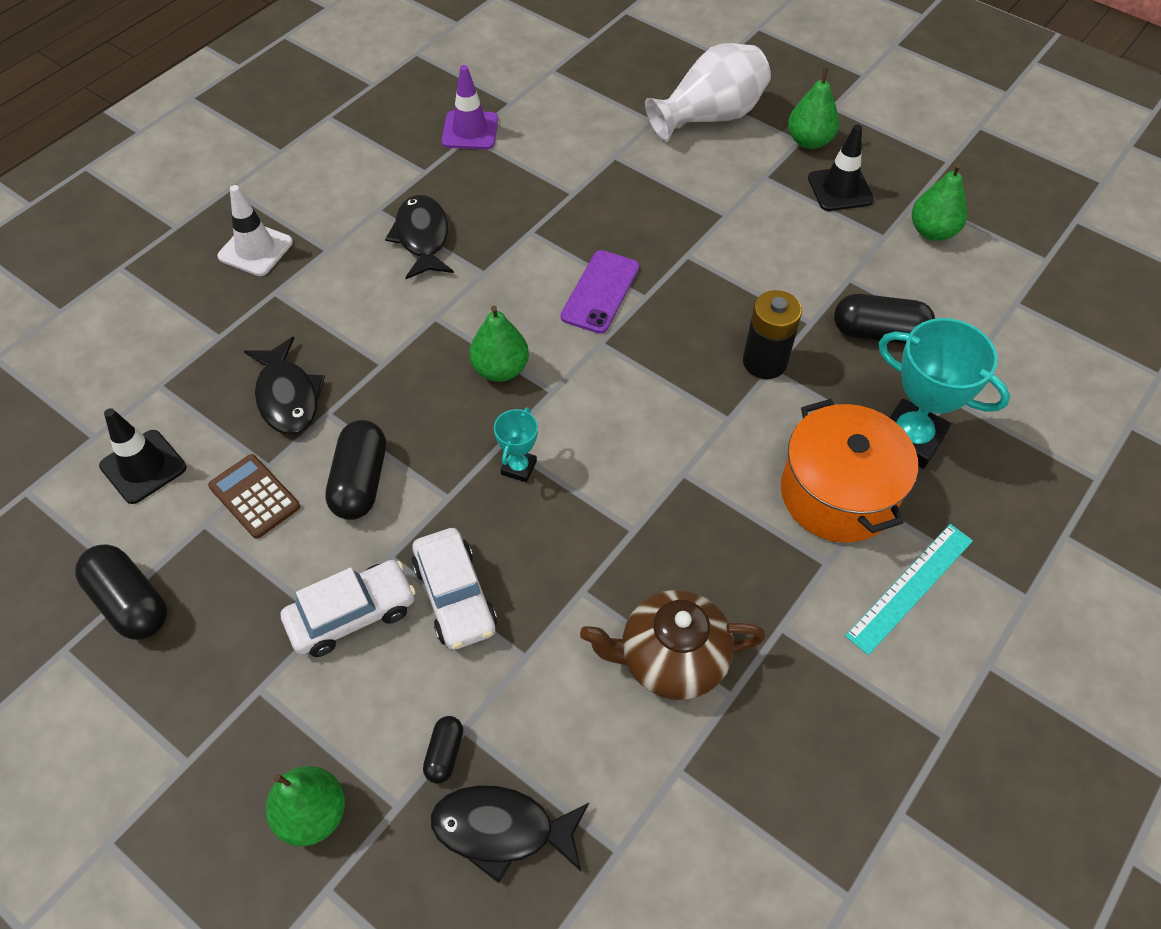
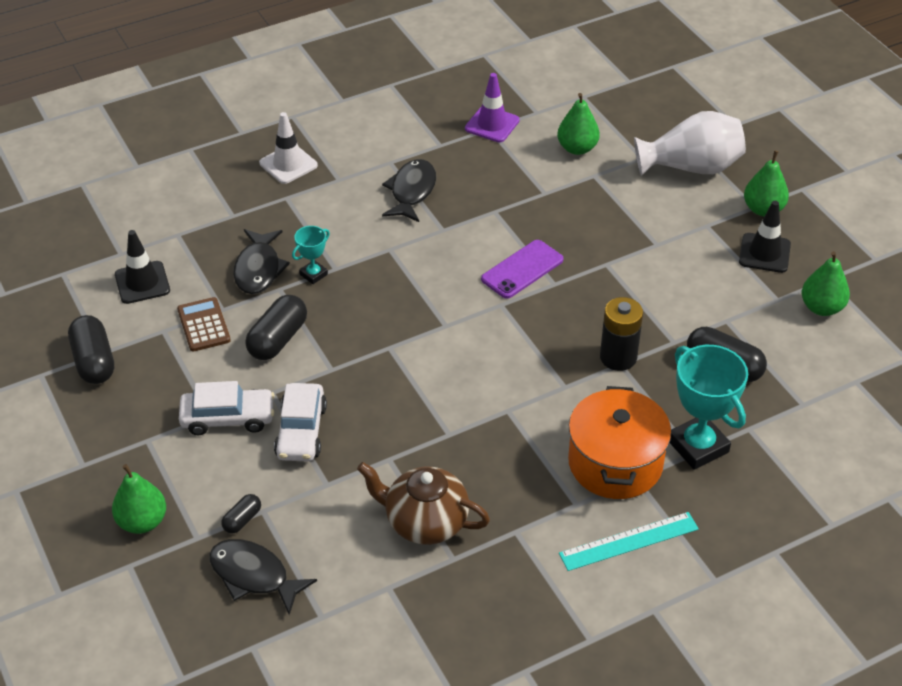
camera: 25 degrees right, 10 degrees down
green pear [469,306,529,382] -> green pear moved to [557,93,600,155]
turquoise trophy [494,407,538,482] -> turquoise trophy moved to [292,226,330,284]

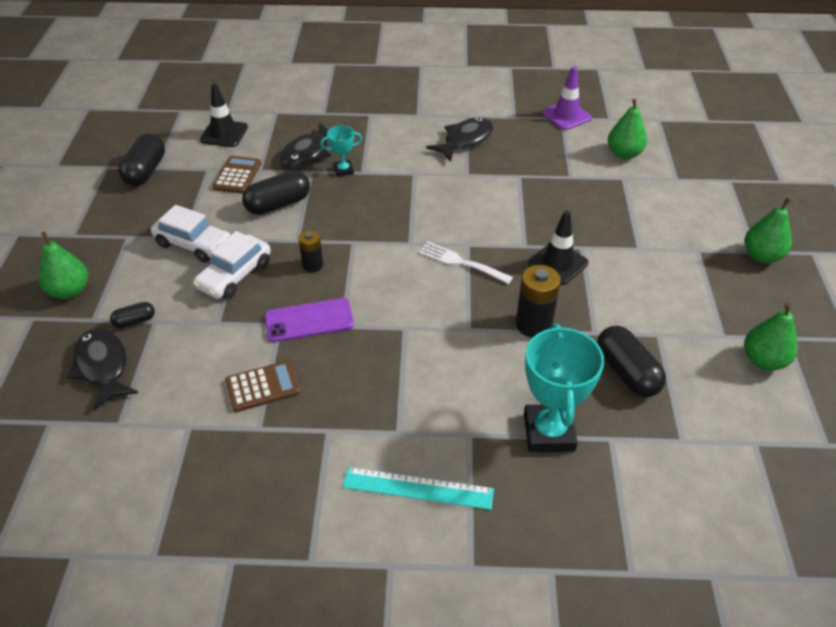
camera: 30 degrees right, 0 degrees up
white traffic cone [259,112,318,184] -> none
brown teapot [357,462,490,545] -> brown calculator [225,360,301,412]
purple phone [481,240,563,299] -> purple phone moved to [265,298,354,342]
orange pot [568,386,671,499] -> none
white vase [634,111,746,176] -> none
black traffic cone [739,201,791,273] -> black traffic cone moved to [528,211,589,285]
none -> black battery [298,230,323,272]
none -> white fork [418,241,513,284]

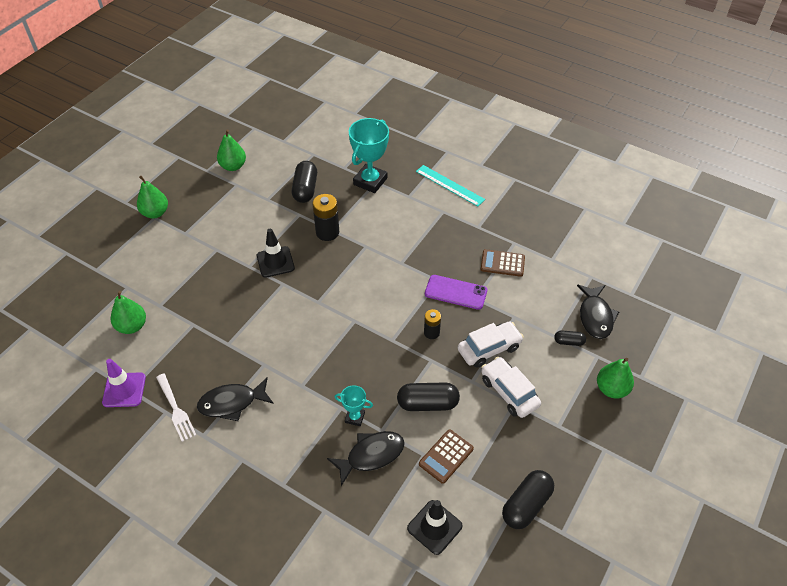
camera: 150 degrees left, 5 degrees up
white fork [418,241,513,284] -> white fork moved to [156,374,196,442]

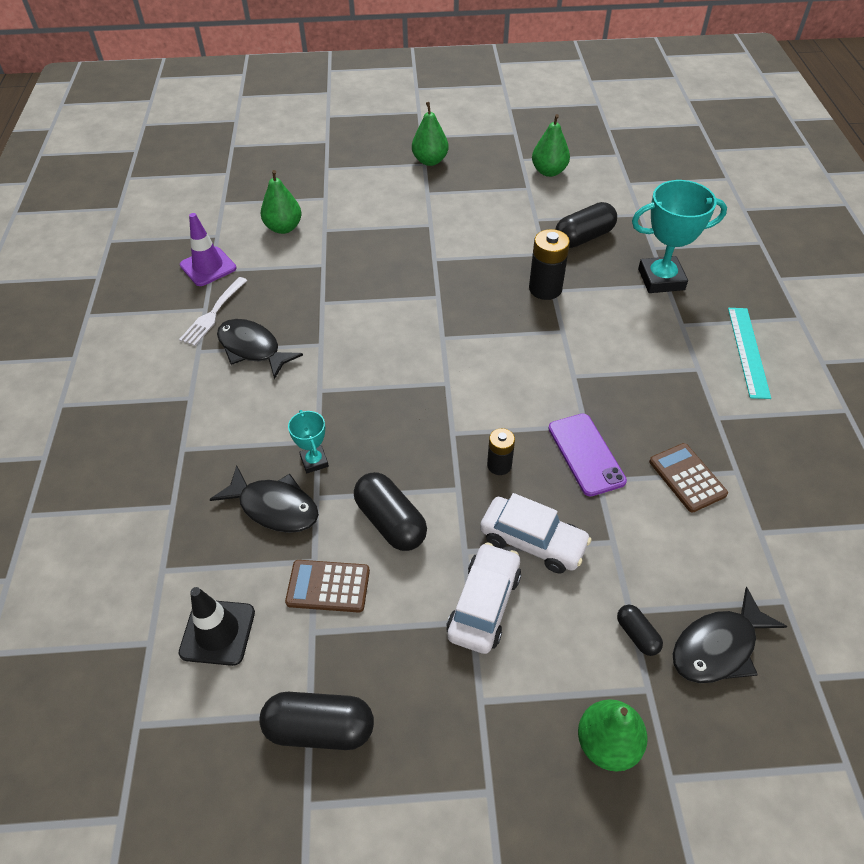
camera: 55 degrees right, 0 degrees up
black traffic cone [257,229,295,278] -> none

